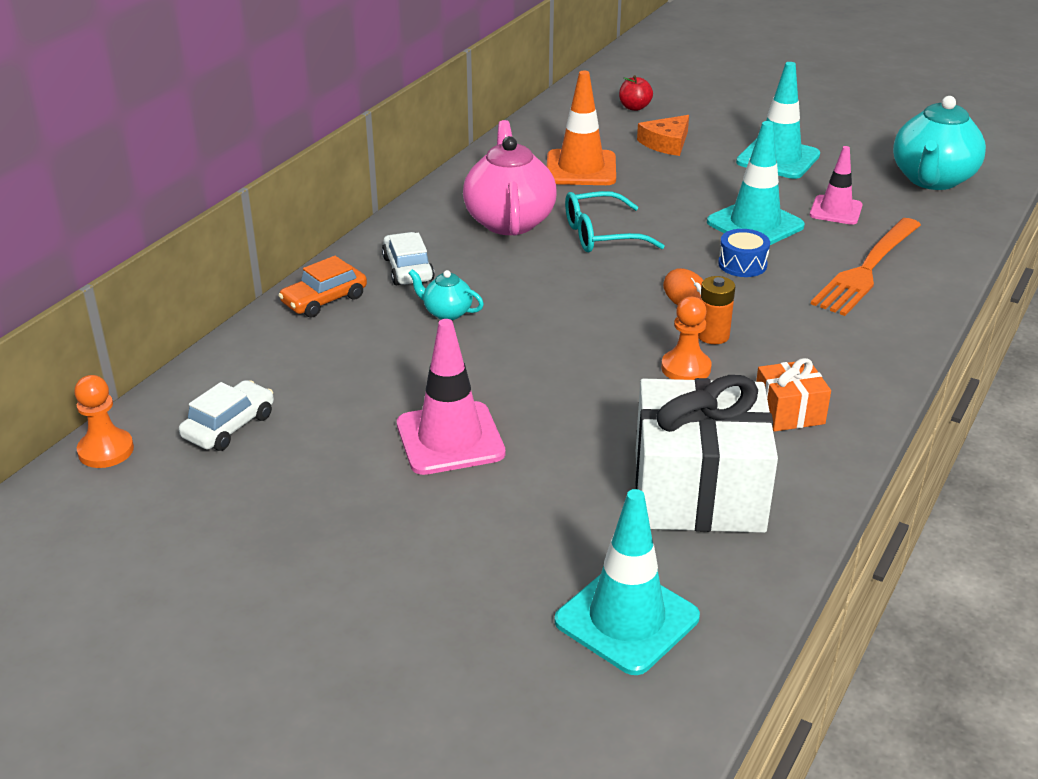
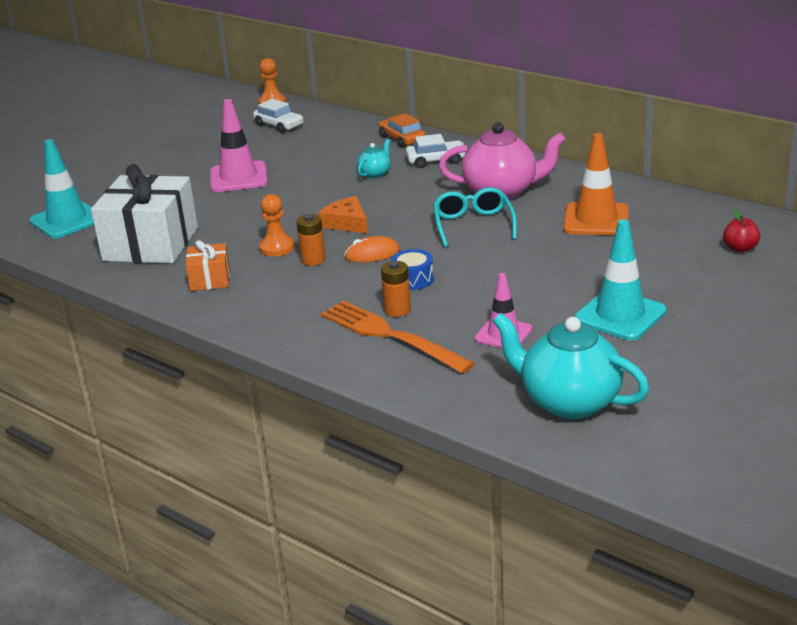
camera: 100 degrees right, 5 degrees down
orange cheese [637,115,689,156] -> orange cheese moved to [318,196,368,234]
turquoise traffic cone [707,121,805,245] -> none
none -> orange battery [381,261,411,317]

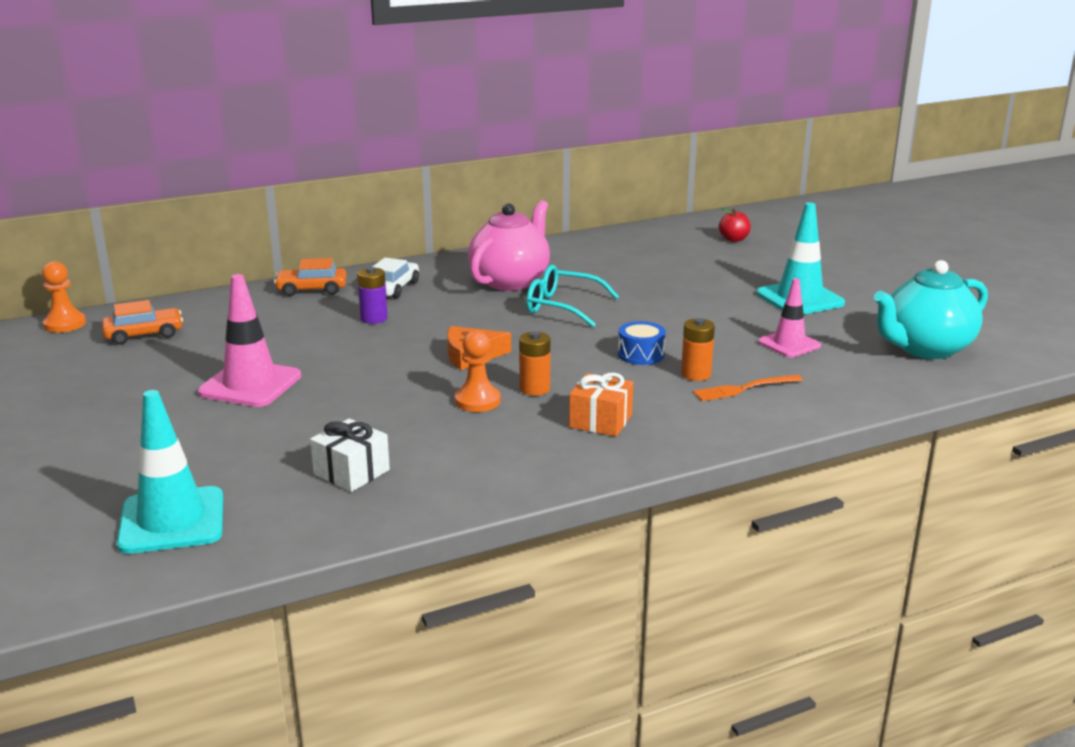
camera: 65 degrees left, 5 degrees down
white gift [91,164,198,263] -> white gift [310,419,390,492], size x0.48
orange gift [186,240,230,291] -> orange gift moved to [569,373,633,437]
white car [253,99,303,133] -> orange car [102,300,183,345]
orange fork [320,301,475,374] -> orange fork [693,375,803,401], size x0.55
orange mouse [344,236,400,263] -> none
turquoise teapot [357,139,391,178] -> purple battery [357,267,388,324]
orange traffic cone [563,133,629,235] -> none

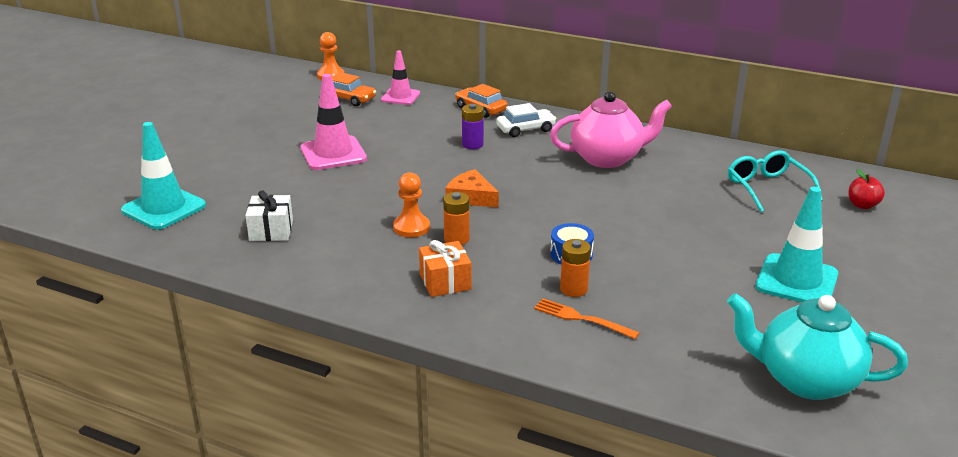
camera: 50 degrees right, 5 degrees up
turquoise glasses [526,265,619,327] -> turquoise glasses moved to [728,150,822,212]
pink traffic cone [758,278,821,357] -> pink traffic cone moved to [381,51,420,105]

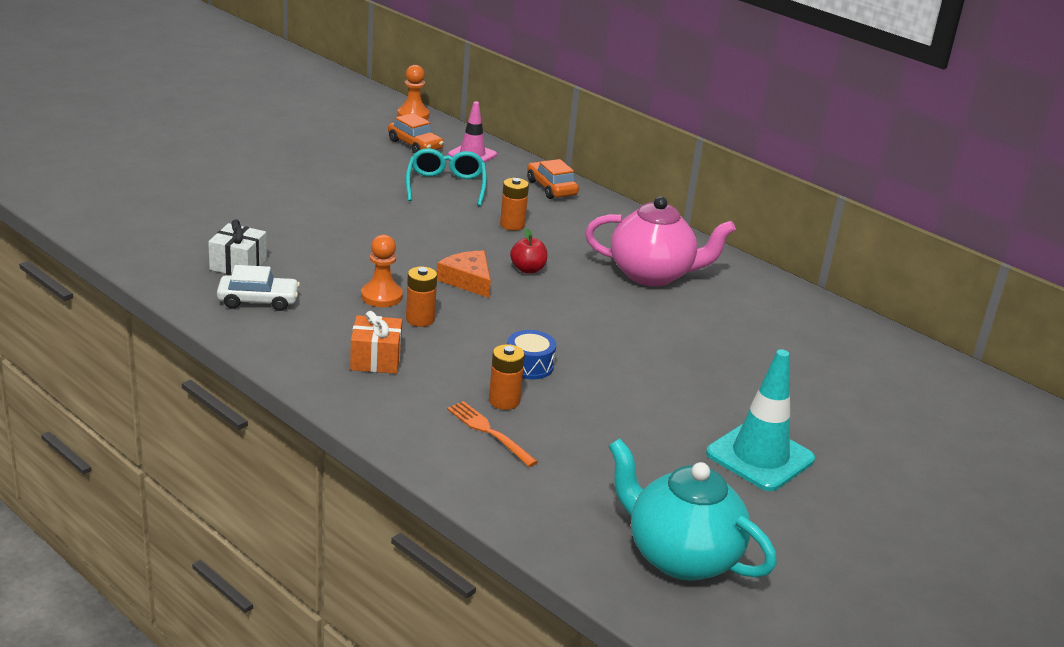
camera: 15 degrees right, 0 degrees up
turquoise traffic cone [121,122,206,230] -> none
pink traffic cone [301,74,367,170] -> none
purple battery [462,104,484,149] -> orange battery [500,178,529,231]
white car [496,103,557,137] -> white car moved to [217,265,300,311]
turquoise glasses [728,150,822,212] -> turquoise glasses moved to [406,148,487,206]
red apple [849,169,885,209] -> red apple moved to [510,228,547,274]

